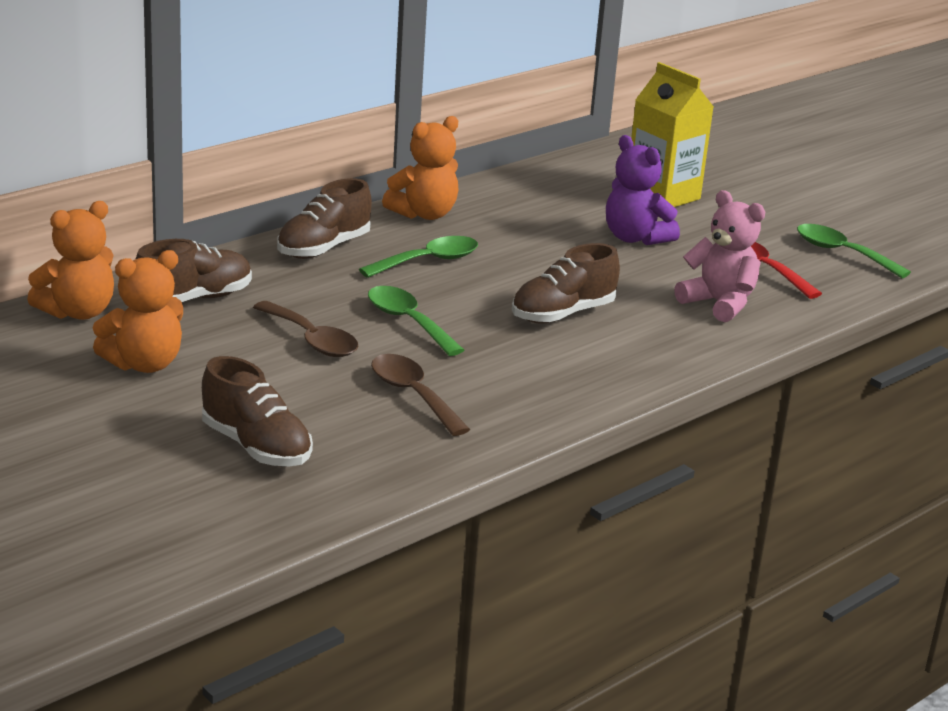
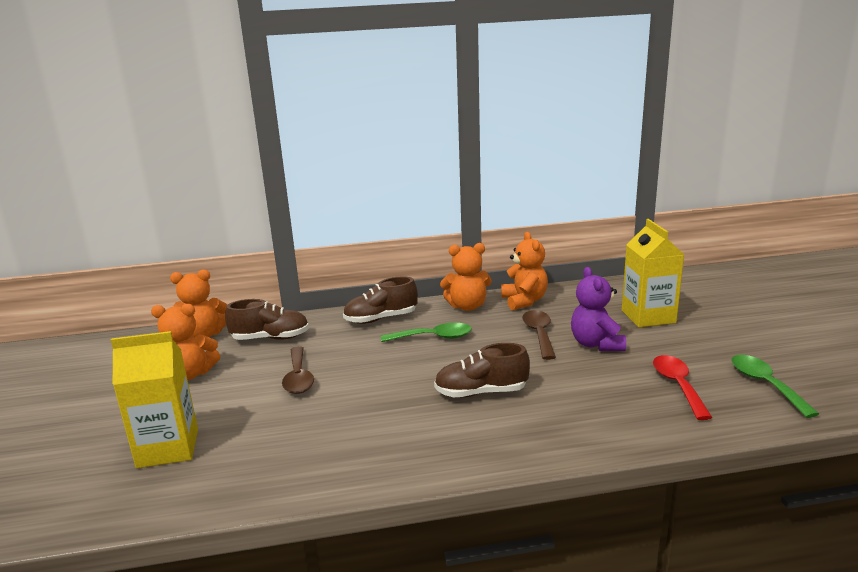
camera: 35 degrees right, 5 degrees down
brown shoe [202,356,313,467] -> yellow carton [111,331,198,468]
green spoon [368,286,464,356] -> none
brown spoon [371,354,470,436] -> brown spoon moved to [522,310,556,360]
pink teddy bear [674,190,765,322] -> none
none -> orange teddy bear [501,232,548,310]

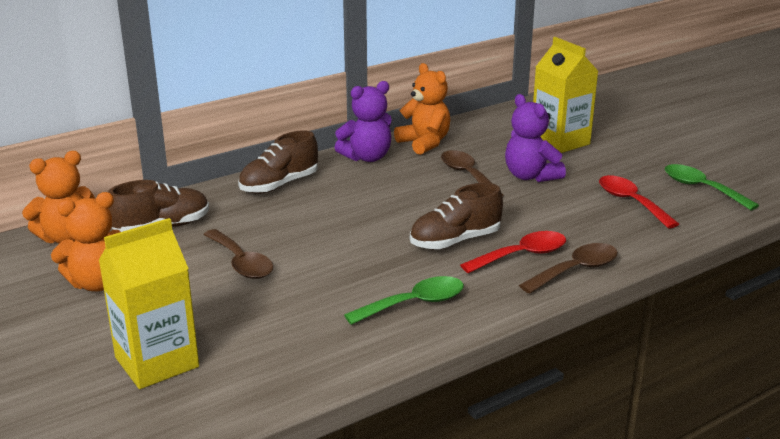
camera: 25 degrees left, 5 degrees up
green spoon [381,323,472,342] -> green spoon moved to [344,276,464,325]
orange teddy bear [440,243,492,311] -> purple teddy bear [334,81,392,162]
none -> red spoon [460,231,566,273]
none -> brown spoon [519,243,618,294]

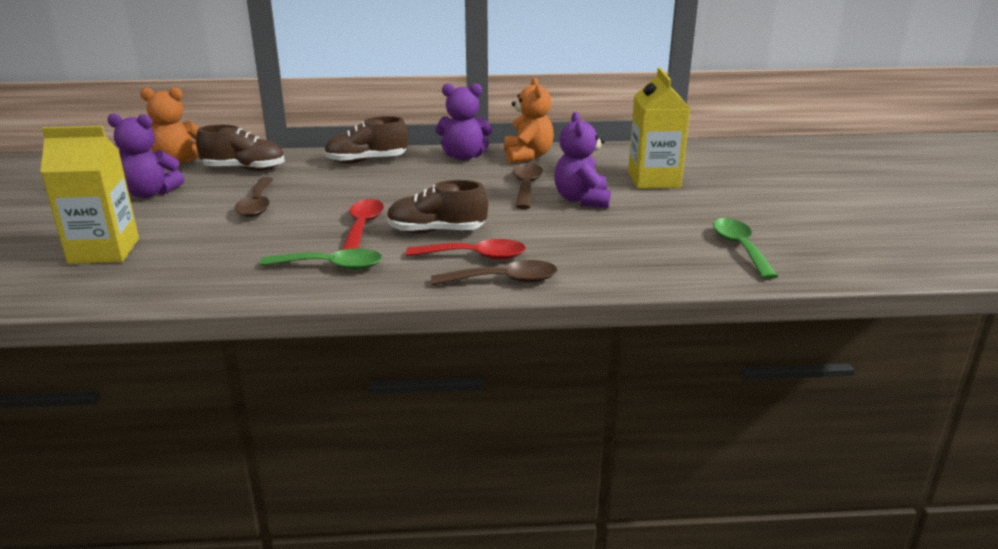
camera: 30 degrees right, 0 degrees up
orange teddy bear [51,192,121,291] -> purple teddy bear [107,113,184,198]
red spoon [599,175,679,229] -> red spoon moved to [342,199,384,250]

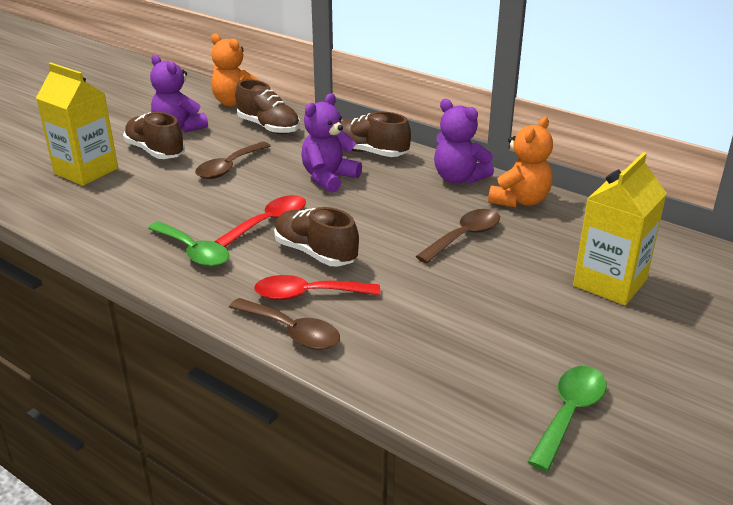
camera: 40 degrees right, 5 degrees up
red spoon [406,239,526,260] -> red spoon turned 135 degrees clockwise [254,275,380,300]
purple teddy bear [554,112,611,208] -> purple teddy bear moved to [301,93,362,193]
none -> brown shoe [123,112,185,159]

